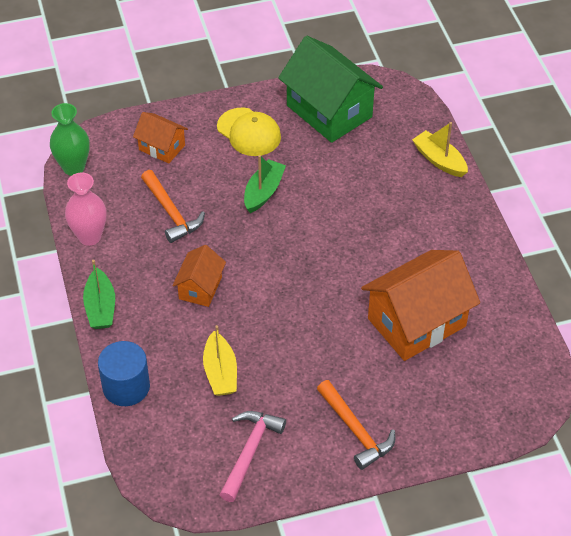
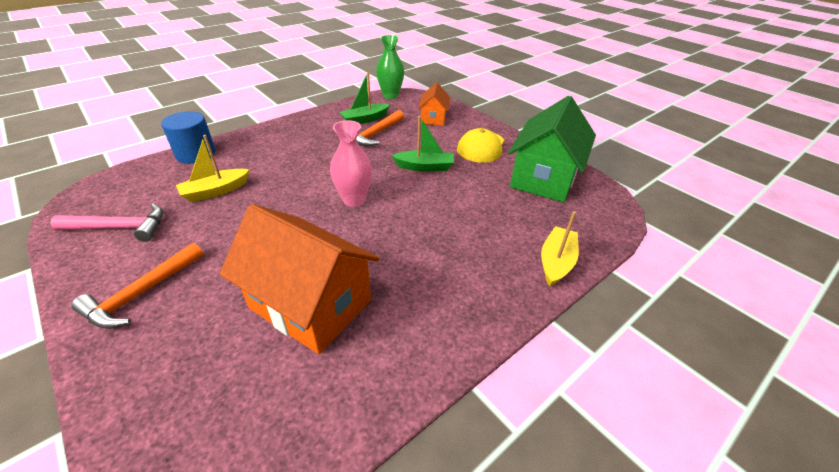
camera: 65 degrees right, 10 degrees down
pink vase [65,172,107,246] -> pink vase moved to [330,120,372,207]
green boat [83,260,115,329] -> green boat moved to [340,72,390,124]
orange house [172,245,226,307] -> none

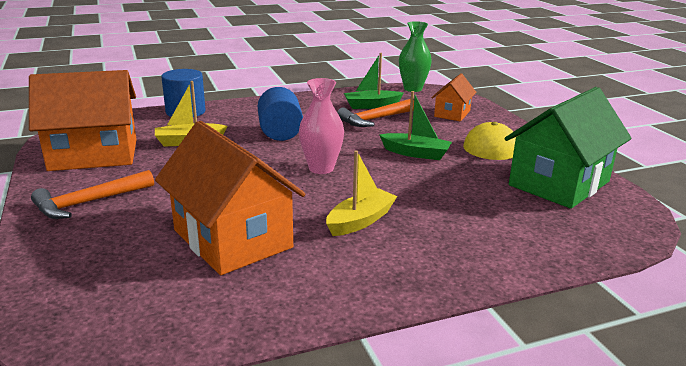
camera: 20 degrees right, 15 degrees down
pink hammer [50,203,163,242] -> orange house [29,70,137,171]
yellow boat [541,211,579,287] -> yellow boat moved to [326,151,397,236]
none -> blue cylinder [258,87,303,141]

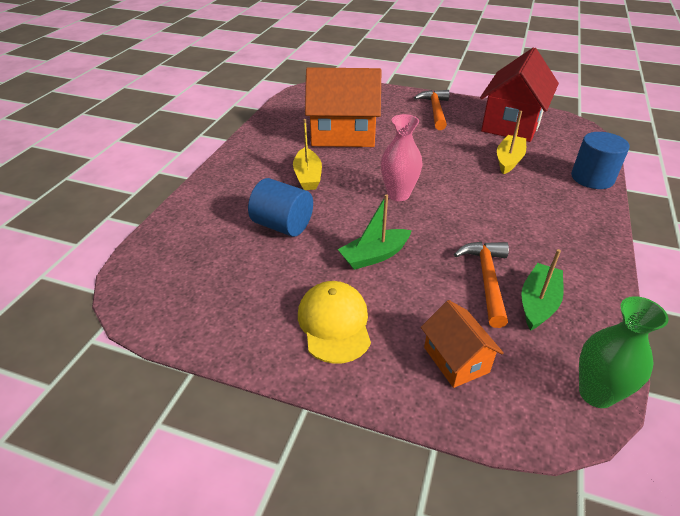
camera: 130 degrees right, 15 degrees up
orange house [29,70,137,171] -> red house [480,47,559,142]
blue cylinder [258,87,303,141] -> blue cylinder moved to [248,178,313,237]
green house [504,87,632,209] -> none

